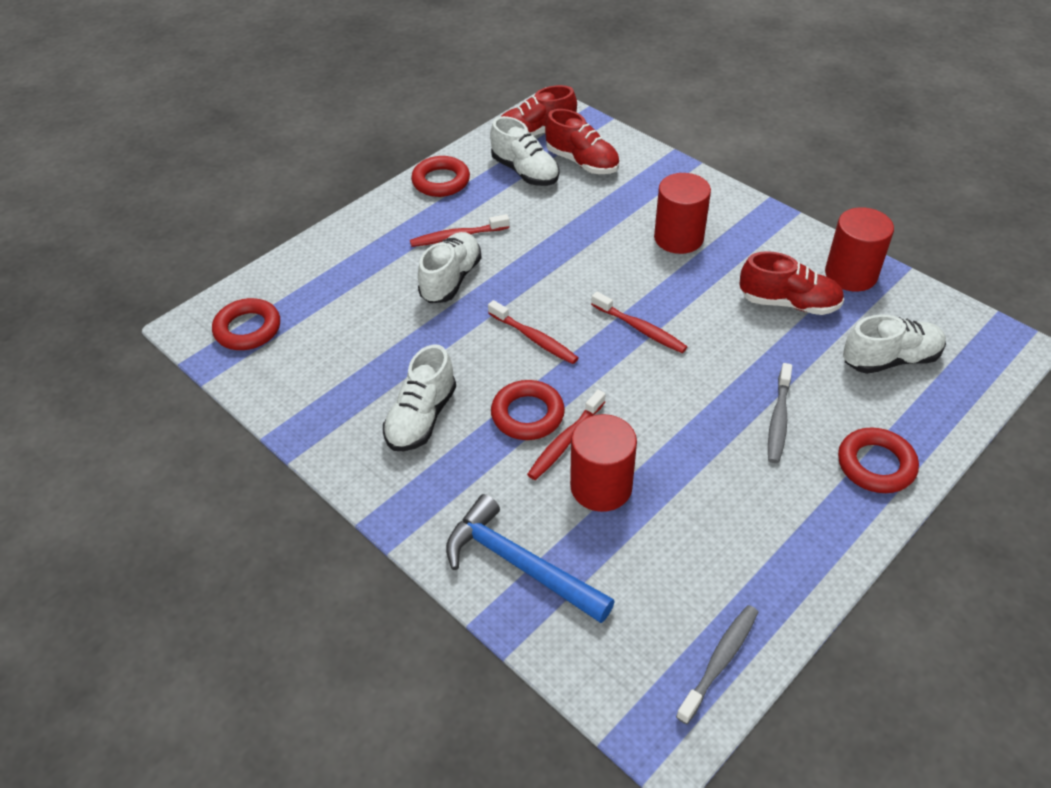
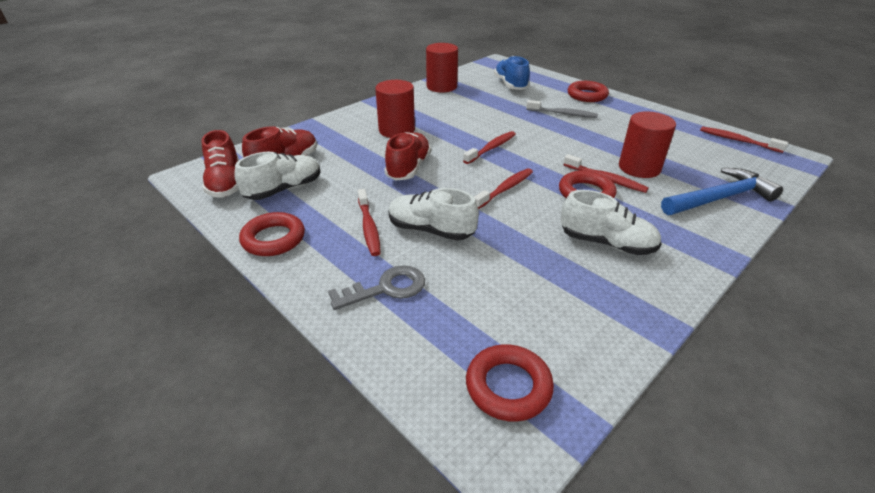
camera: 90 degrees left, 10 degrees down
blue hammer [446,494,615,623] -> blue hammer turned 150 degrees counterclockwise [661,168,783,215]
grey toothbrush [676,605,758,724] -> red toothbrush [700,127,788,153]
red shoe [739,251,844,315] -> red shoe moved to [385,132,431,180]
white shoe [843,315,946,374] -> blue shoe [494,56,530,90]
none -> grey key [328,265,425,310]

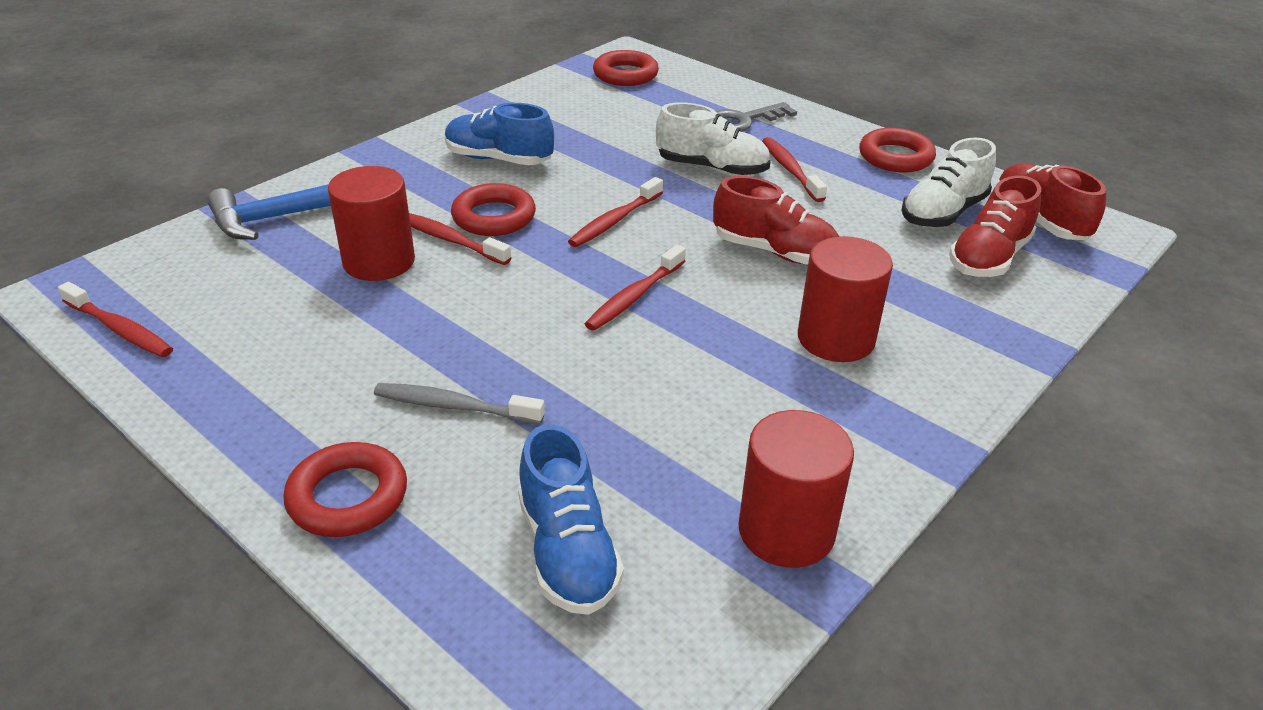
camera: 175 degrees right, 0 degrees up
red shoe [385,132,431,180] -> red shoe turned 75 degrees counterclockwise [713,176,840,265]
white shoe [561,190,661,255] -> blue shoe [445,103,554,165]

